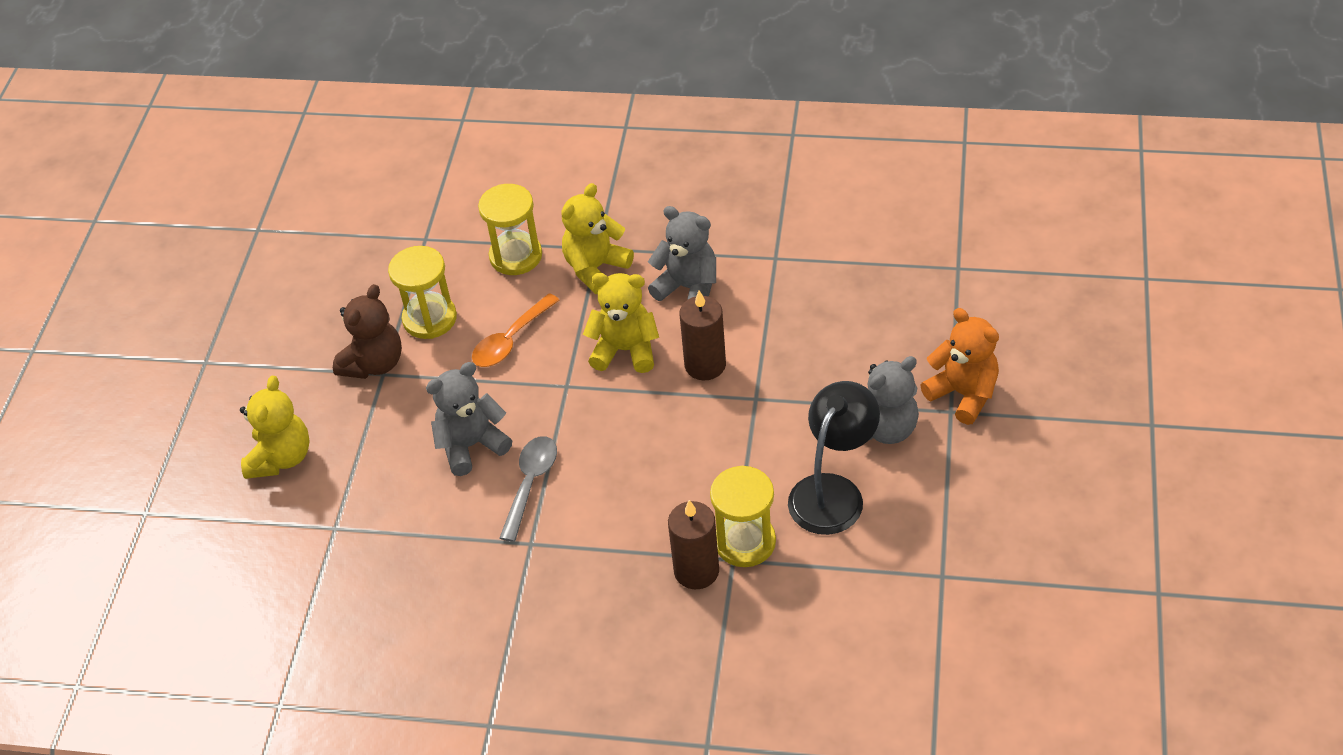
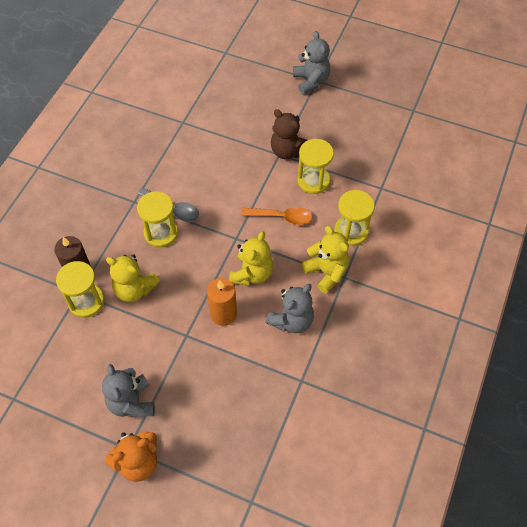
camera: 100 degrees right, 10 degrees up
yellow teddy bear [240,376,310,479] -> yellow teddy bear moved to [106,255,160,302]
grey teddy bear [426,362,512,476] -> grey teddy bear moved to [293,31,330,95]
orange spoon [472,293,559,367] -> orange spoon turned 135 degrees clockwise [241,207,312,225]
brown candle [680,290,726,380] -> orange candle [207,278,237,326]
black lamp [788,381,880,535] -> none
none -> yellow hourglass [137,191,178,248]

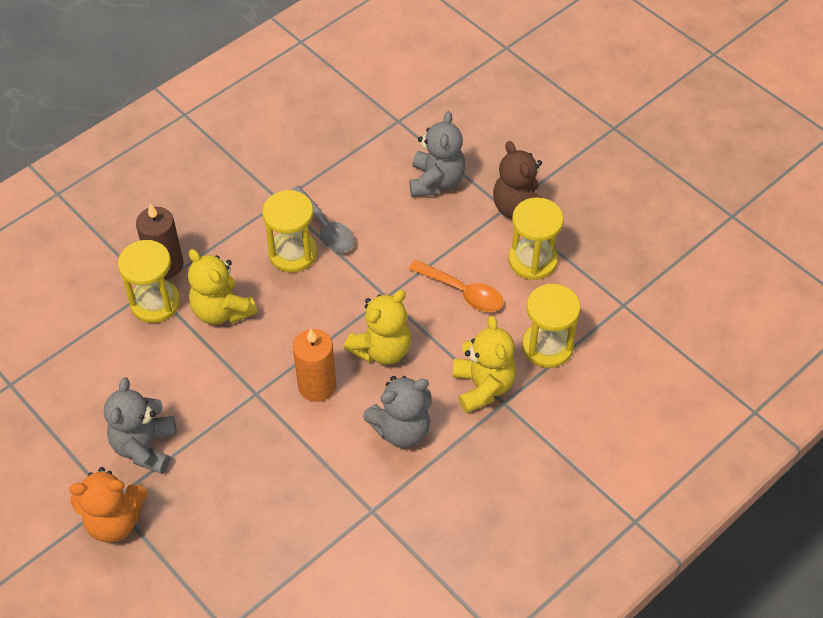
camera: 25 degrees right, 5 degrees down
grey teddy bear [293,31,330,95] -> grey teddy bear moved to [409,111,465,197]

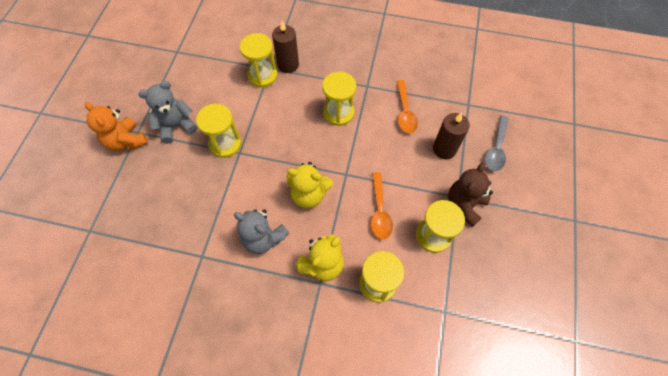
camera: 55 degrees right, 10 degrees up
yellow teddy bear [188,249,257,325] -> none
grey spoon [291,186,354,252] -> grey spoon moved to [484,116,509,171]
orange candle [293,329,336,402] -> none
grey teddy bear [409,111,465,197] -> brown candle [433,113,470,159]
none -> yellow hourglass [196,104,241,158]
none -> orange spoon [396,80,418,133]

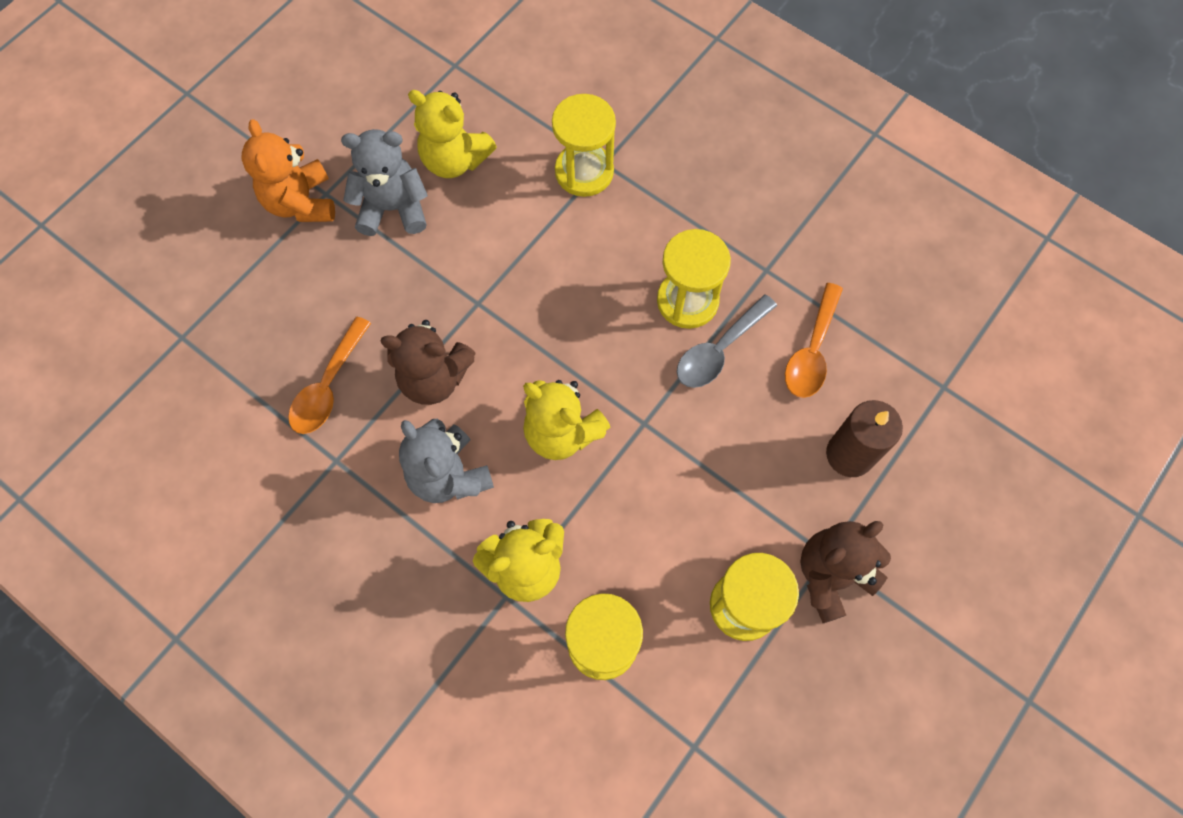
camera: 25 degrees right, 5 degrees up
yellow hourglass [196,104,241,158] -> none
brown candle [272,21,299,73] -> none
orange spoon [371,172,393,239] -> orange spoon moved to [288,317,371,434]
grey spoon [484,116,509,171] -> grey spoon moved to [677,295,777,388]
none -> brown teddy bear [380,320,476,405]
none -> yellow teddy bear [408,90,497,178]

